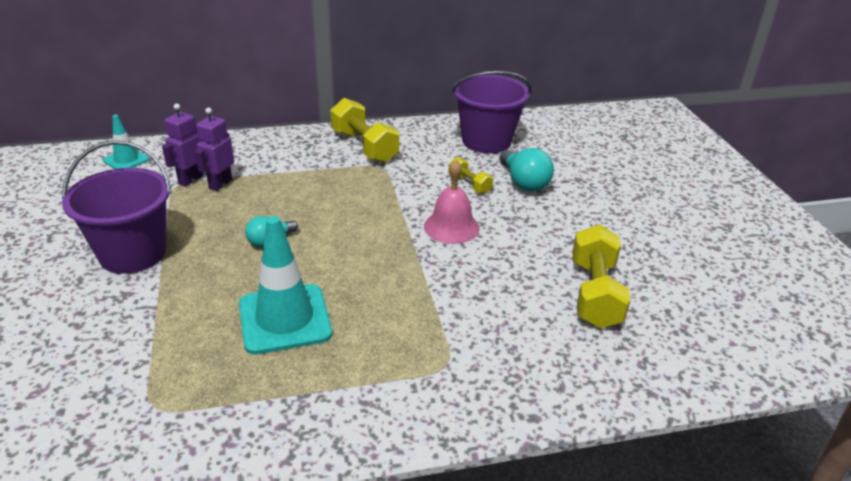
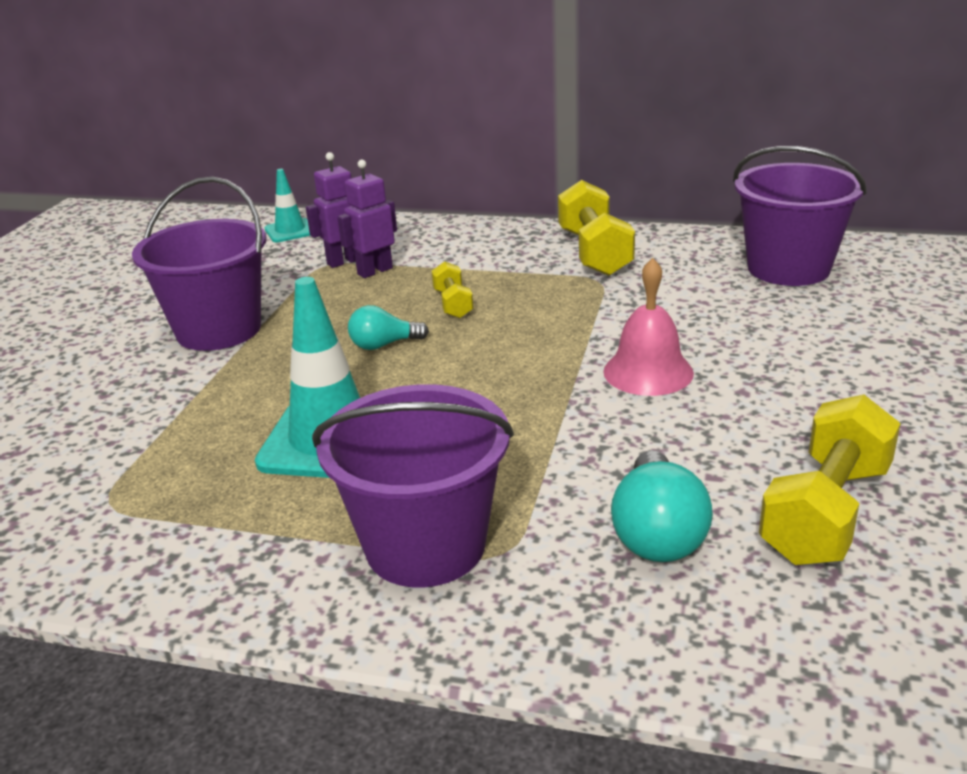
camera: 30 degrees right, 5 degrees down
yellow dumbbell [448,157,493,194] -> yellow dumbbell moved to [432,261,474,318]
turquoise light bulb [499,148,554,192] -> turquoise light bulb moved to [611,450,713,562]
none -> purple bucket [312,384,514,588]

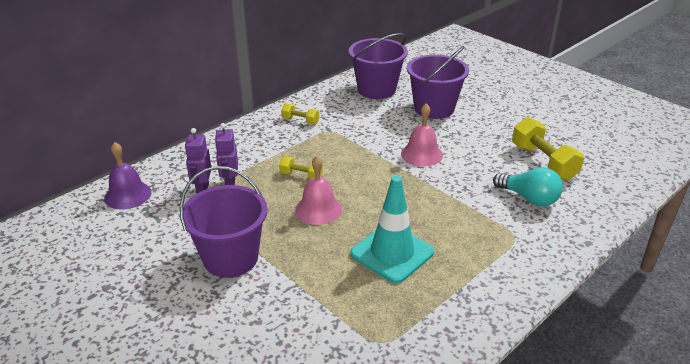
camera: 60 degrees left, 5 degrees up
turquoise traffic cone [264,169,310,242] -> purple bell [104,142,151,210]
purple bucket [312,384,514,588] -> purple bucket moved to [407,46,469,119]
turquoise light bulb [348,305,429,350] -> pink bell [295,156,342,225]
yellow dumbbell [558,180,635,276] -> yellow dumbbell [281,103,319,125], size x0.53

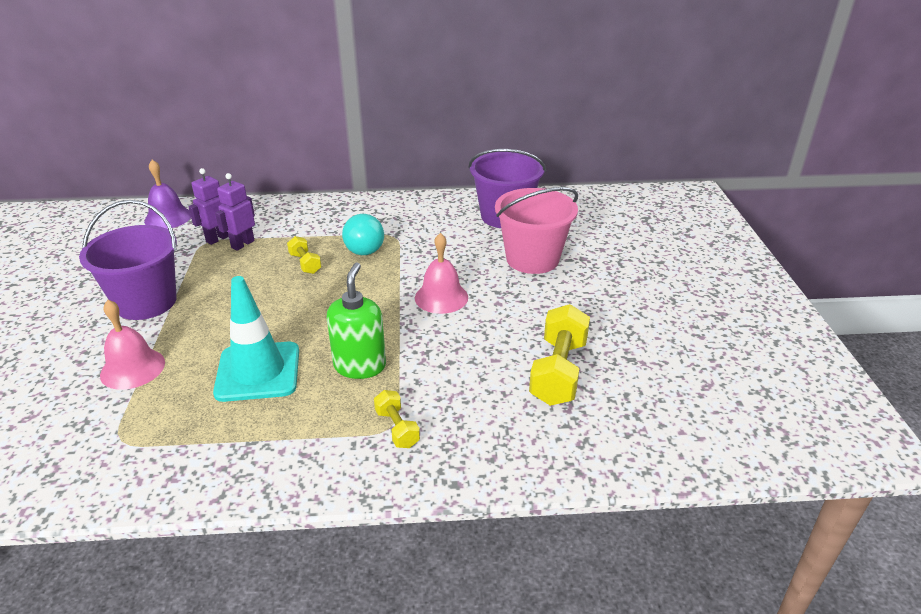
camera: 40 degrees right, 0 degrees up
yellow dumbbell [281,103,319,125] -> yellow dumbbell moved to [374,390,420,448]
pink bell [295,156,342,225] -> pink bell moved to [100,300,165,390]
purple bucket [407,46,469,119] -> pink bucket [495,187,578,274]
turquoise light bulb [493,167,563,207] -> turquoise light bulb moved to [342,214,384,255]
none -> green soap dispenser [326,263,386,379]

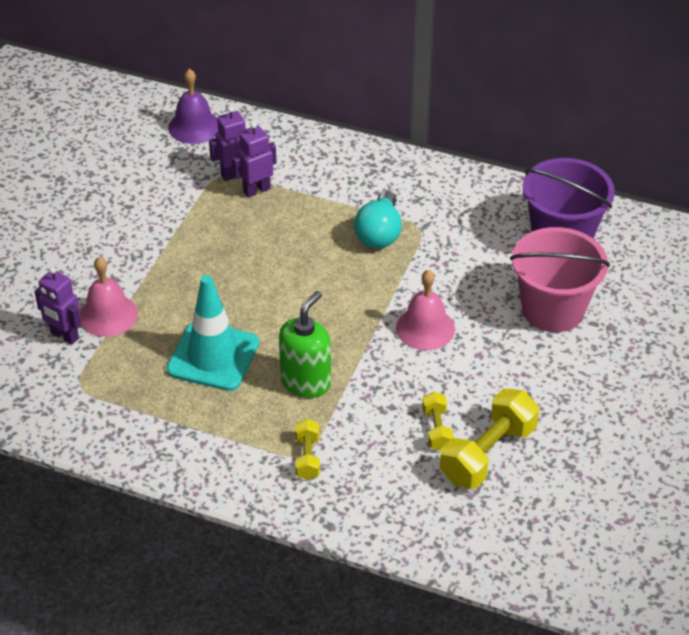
camera: 25 degrees right, 10 degrees up
purple bucket [79,200,177,320] -> none
yellow dumbbell [287,236,322,274] -> yellow dumbbell moved to [422,392,453,451]
none -> purple robot [35,267,81,345]

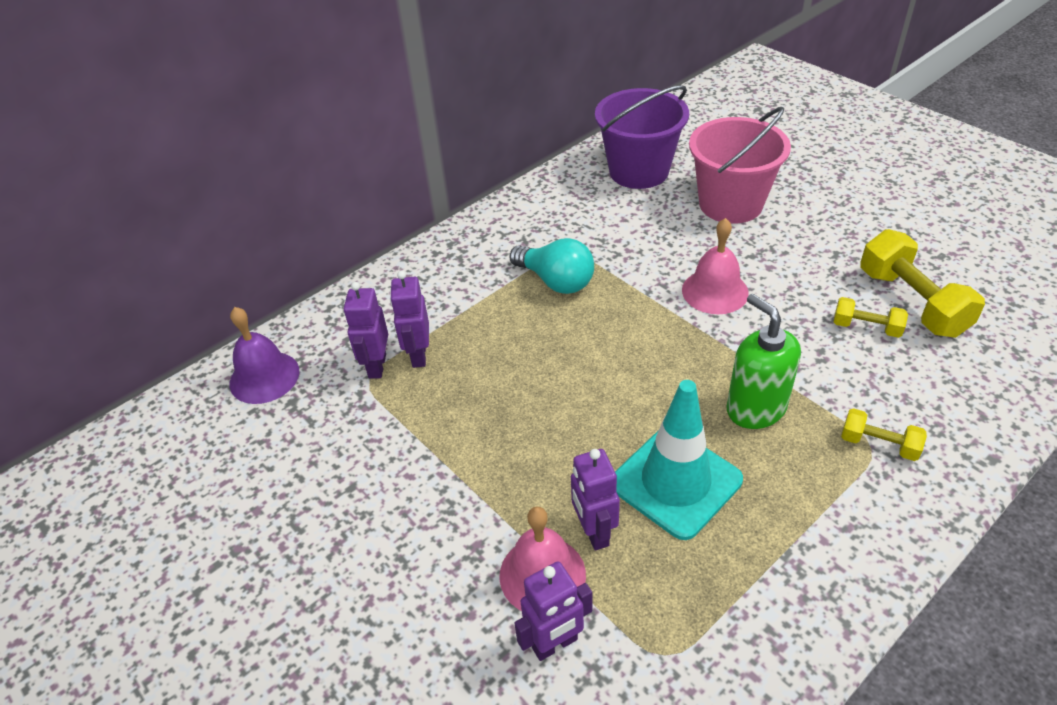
camera: 60 degrees left, 0 degrees up
none -> purple robot [571,449,620,551]

